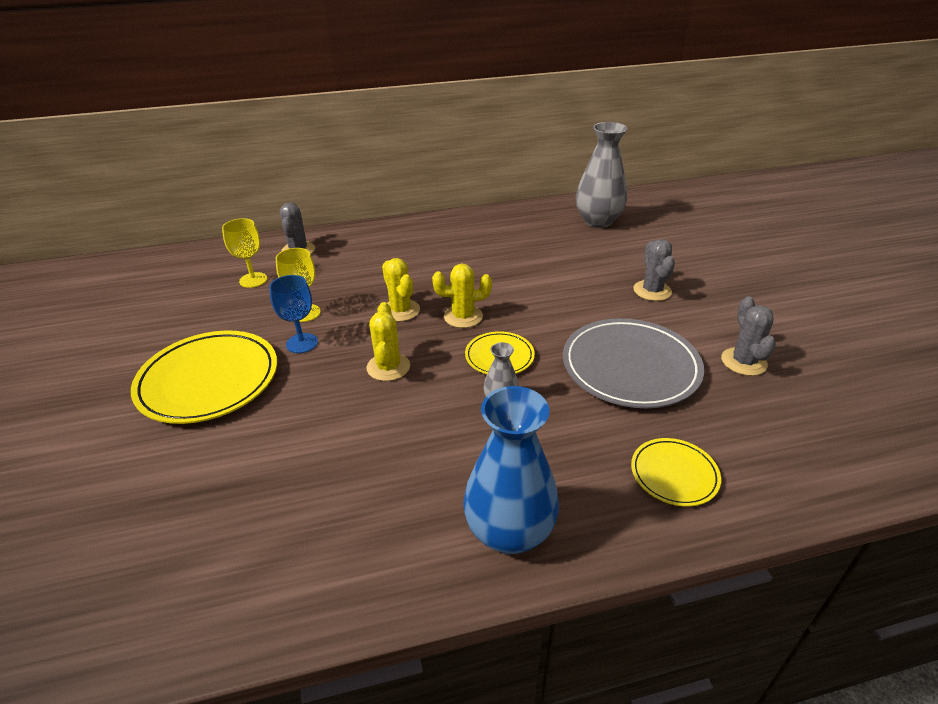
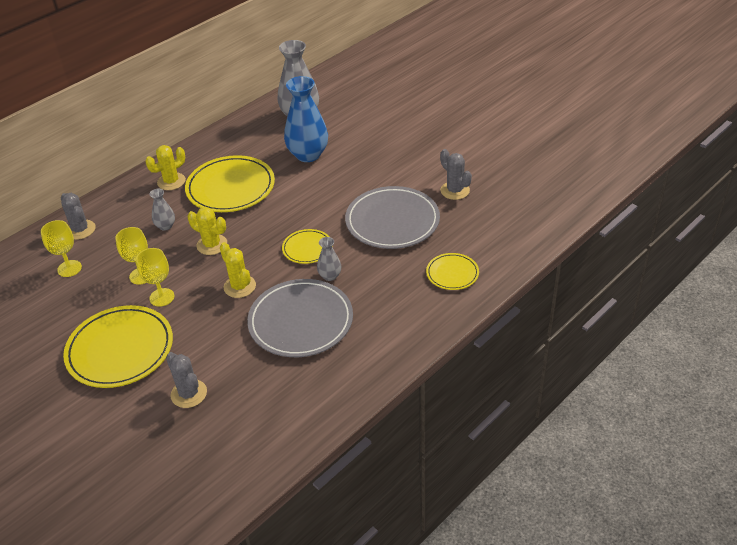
camera: 30 degrees left, 5 degrees up
blue goblet [269,275,318,353] -> yellow goblet [136,248,174,307]
yellow cactus [432,264,492,328] -> yellow cactus moved to [145,145,186,190]
blue vase [463,386,559,554] -> blue vase moved to [284,76,328,162]
grey cactus [633,239,675,301] -> grey cactus moved to [166,352,207,408]
none -> grey vase [150,189,175,231]
none -> yellow plate [185,155,275,212]
none -> grey plate [247,279,353,357]

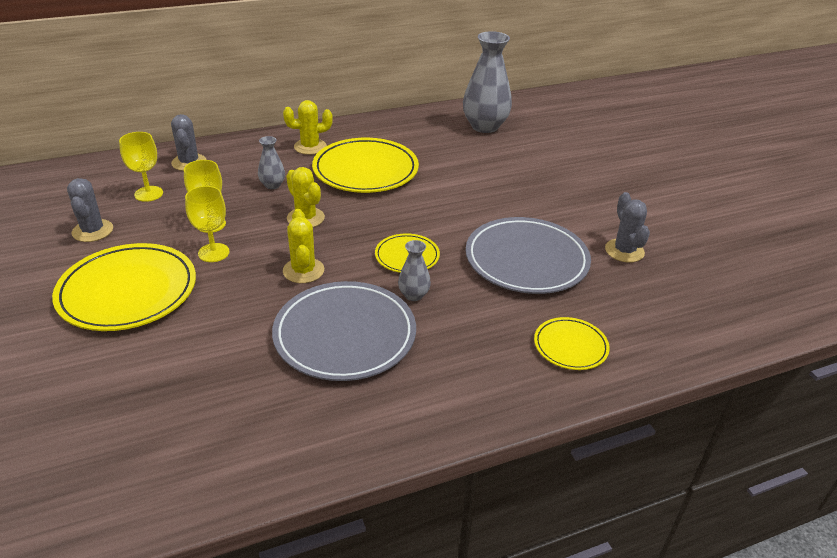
camera: 20 degrees right, 5 degrees down
grey cactus [166,352,207,408] -> grey cactus moved to [67,178,113,242]
blue vase [284,76,328,162] -> none

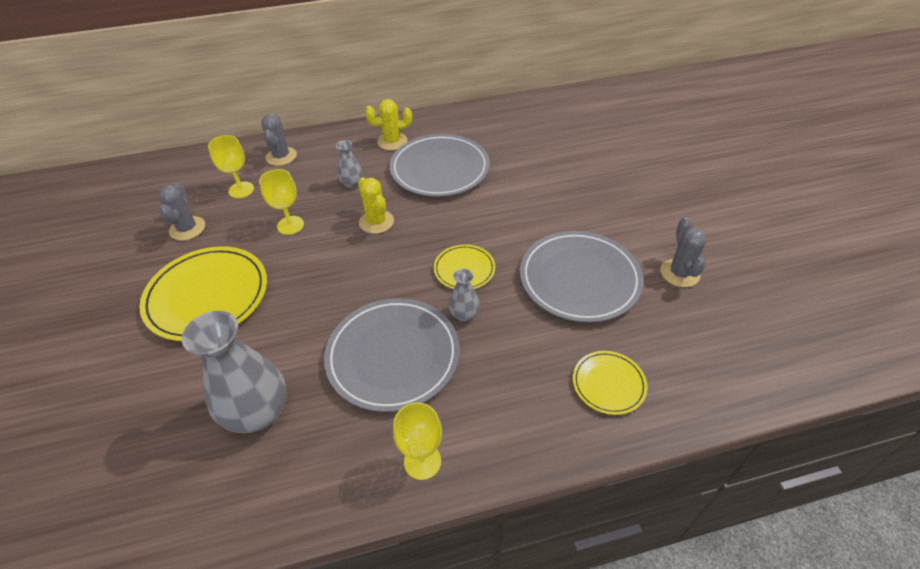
camera: 10 degrees right, 10 degrees up
yellow goblet [185,186,230,262] -> yellow goblet moved to [393,402,442,480]
yellow cactus [283,209,324,283] -> none
yellow plate [312,138,419,193] -> grey plate [389,134,490,197]
grey vase [463,31,512,133] -> grey vase moved to [182,311,287,433]

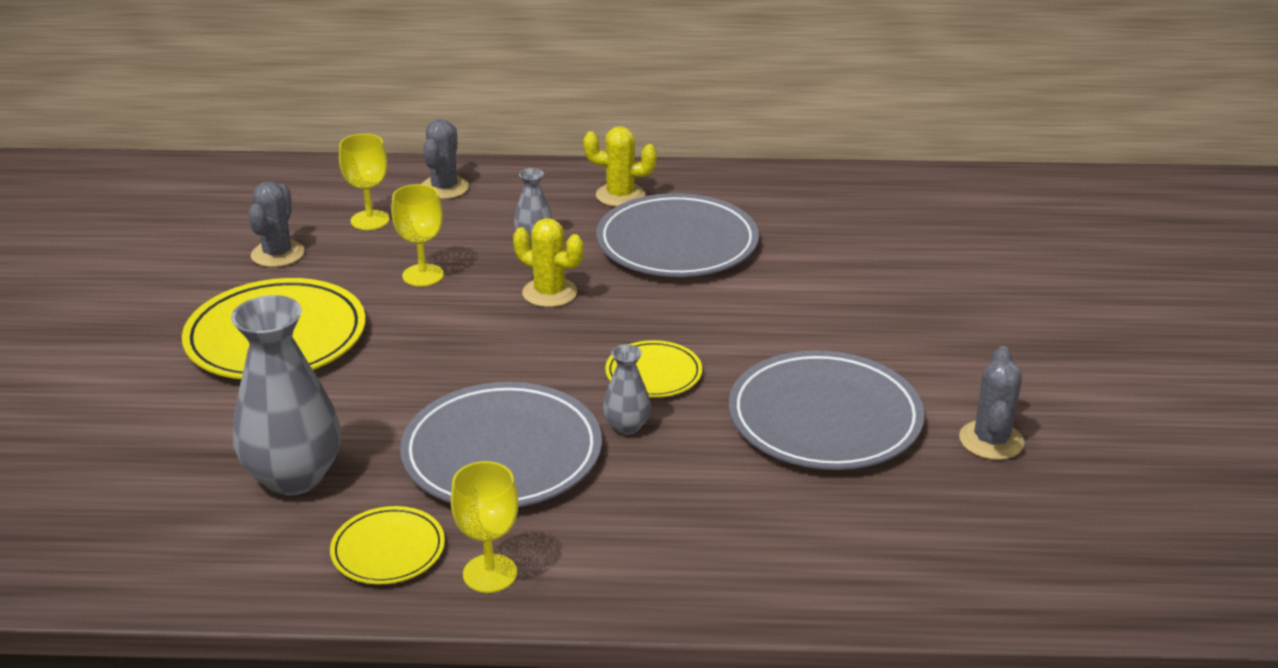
camera: 15 degrees right, 15 degrees down
yellow cactus [358,177,394,234] -> yellow cactus turned 45 degrees counterclockwise [513,218,583,307]
yellow plate [573,351,647,415] -> yellow plate moved to [330,506,445,584]

